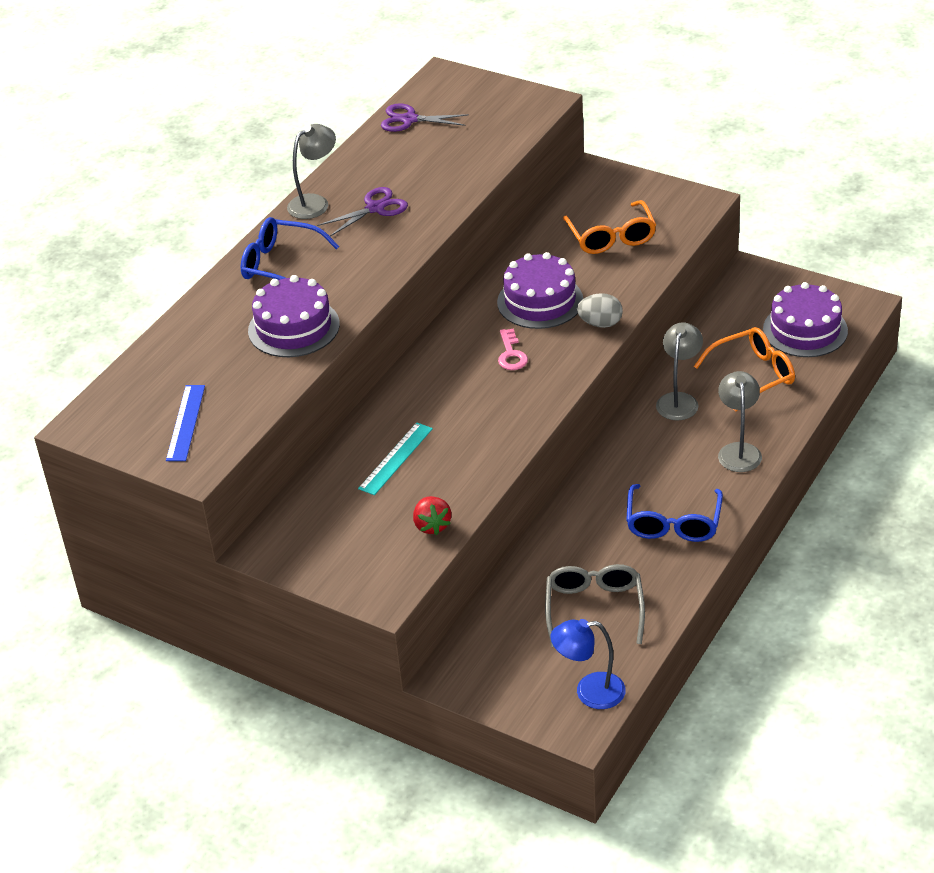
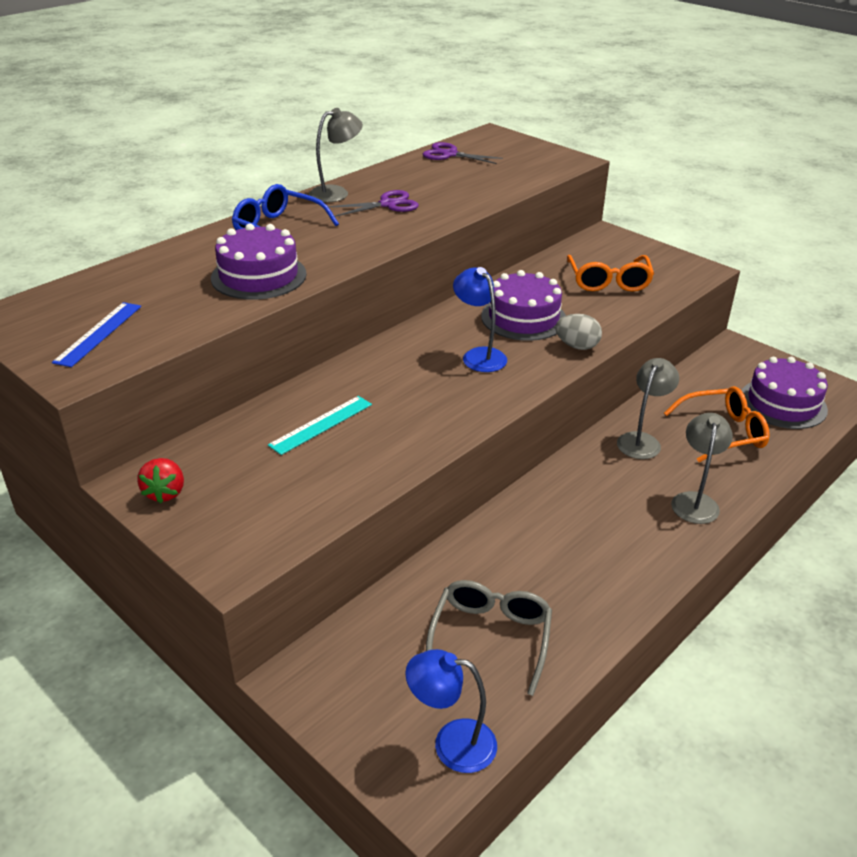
camera: 10 degrees right, 5 degrees down
red strawberry [413,496,451,535] -> red strawberry moved to [137,458,184,503]
pink key [498,328,528,370] -> blue lamp [453,267,507,372]
blue glasses [626,484,723,542] -> none

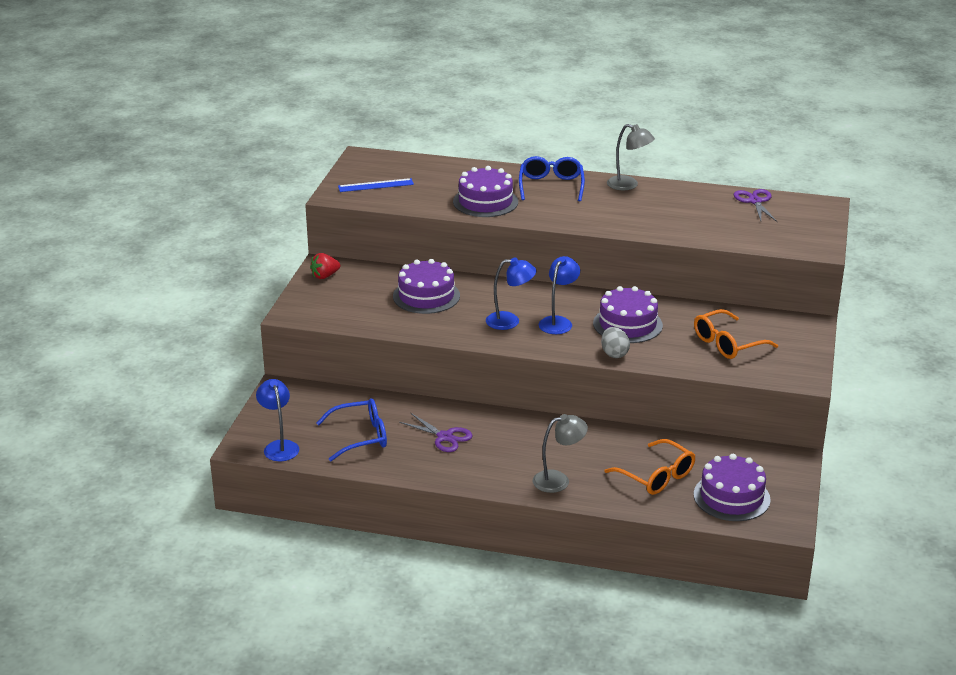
camera: 60 degrees right, 5 degrees down
turquoise ruler [268,396,372,455] -> purple cake [393,259,460,314]
purple scissors [328,190,419,217] -> purple scissors moved to [399,413,473,452]
grey glasses [426,580,552,696] -> blue glasses [316,398,387,461]
grey lamp [617,358,679,459] -> none
none -> blue lamp [486,257,536,330]

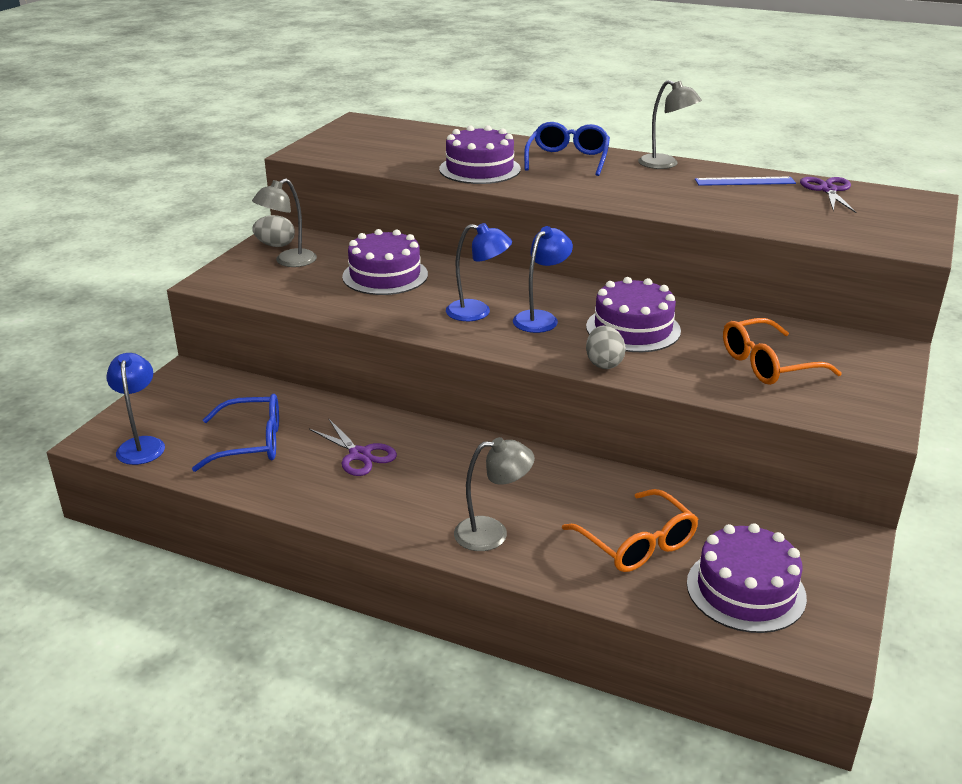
camera: 10 degrees right, 0 degrees up
red strawberry [310,253,340,279] -> grey egg [252,215,295,247]
blue ruler [338,178,414,192] -> blue ruler moved to [695,177,796,186]
none -> grey lamp [252,179,317,267]

